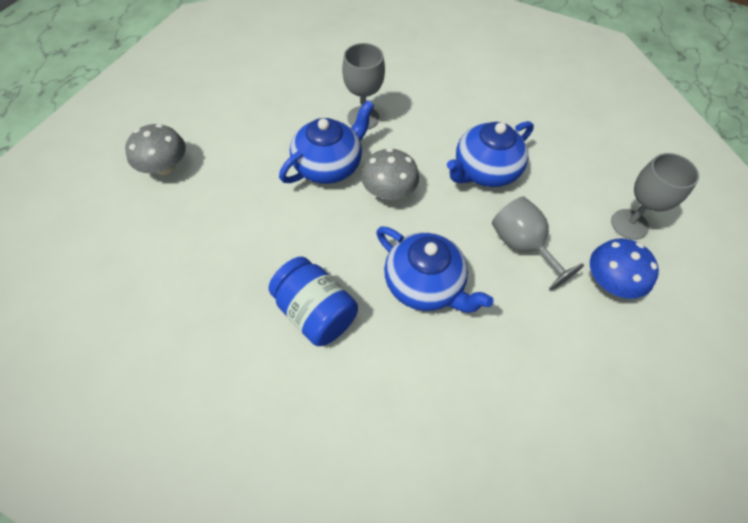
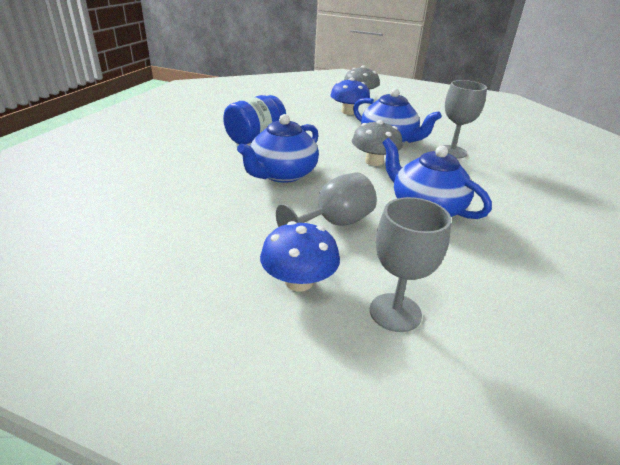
camera: 85 degrees right, 25 degrees down
none -> blue mushroom [330,78,370,115]

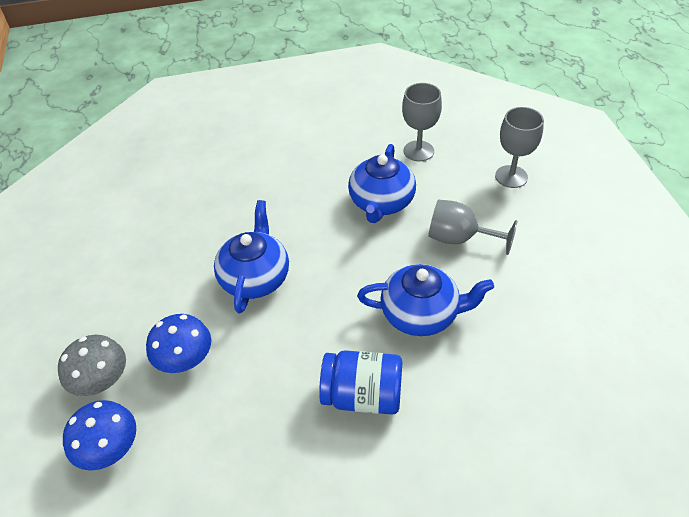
camera: 120 degrees left, 15 degrees up
blue mushroom [260,221,340,292] -> blue mushroom moved to [63,400,136,471]
grey mushroom [352,120,403,166] -> none
grey goblet [442,80,487,159] -> grey goblet moved to [402,83,442,161]

